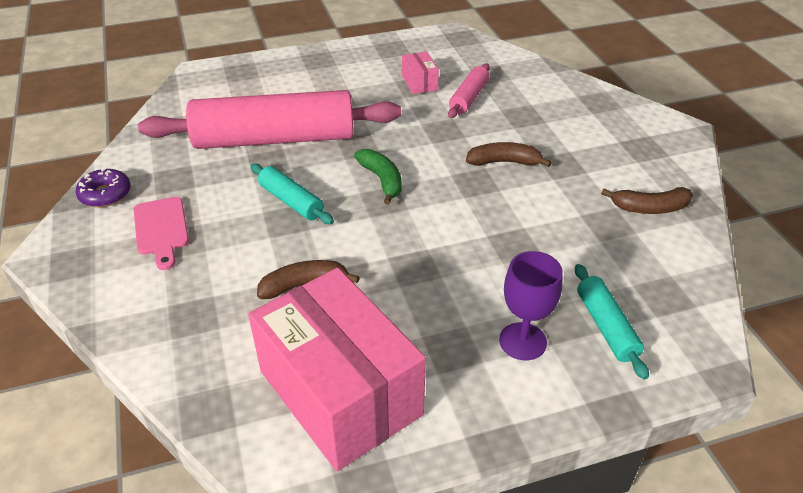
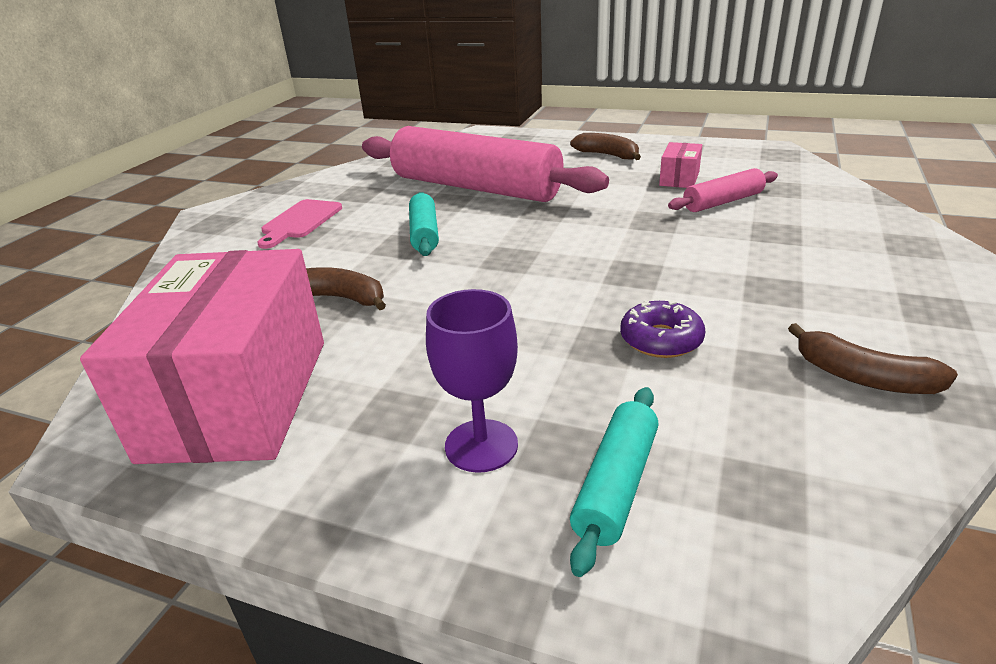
camera: 40 degrees right, 10 degrees down
purple donut [75,168,131,207] -> purple donut moved to [620,300,705,358]
green banana [354,149,402,205] -> none
brown banana [466,142,552,167] -> brown banana moved to [570,133,641,160]

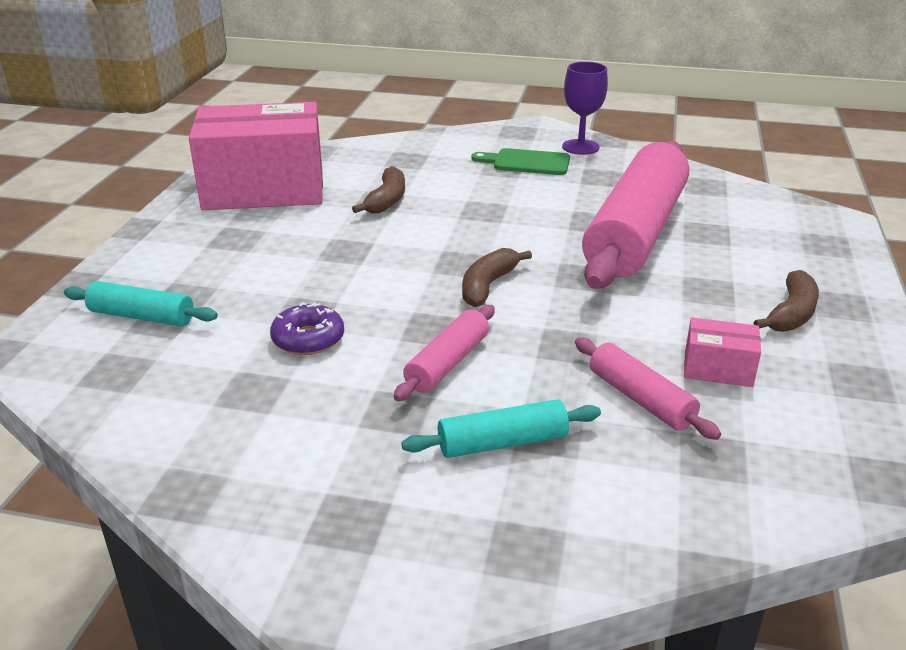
camera: 80 degrees right, 0 degrees up
pink cutting board [257,199,342,249] -> green cutting board [471,148,570,175]
turquoise rolling pin [409,192,439,256] -> turquoise rolling pin moved to [401,399,601,458]
purple goblet [426,289,518,473] -> purple goblet moved to [562,62,608,155]
brown banana [788,323,958,394] -> brown banana moved to [462,248,532,307]
none -> pink rolling pin [394,305,495,401]

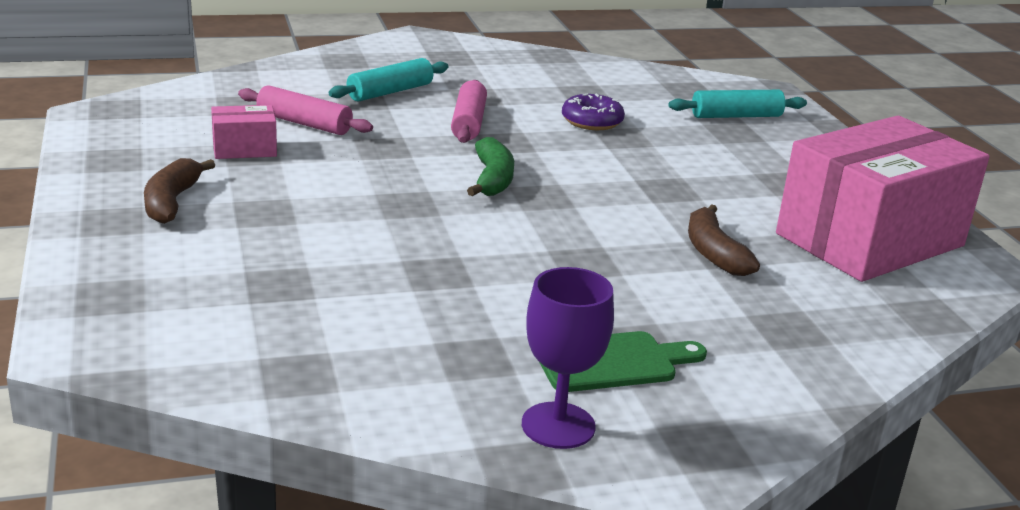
camera: 150 degrees right, 5 degrees down
brown banana [462,248,532,307] -> green banana [467,137,514,196]
pink rolling pin [582,141,689,289] -> none

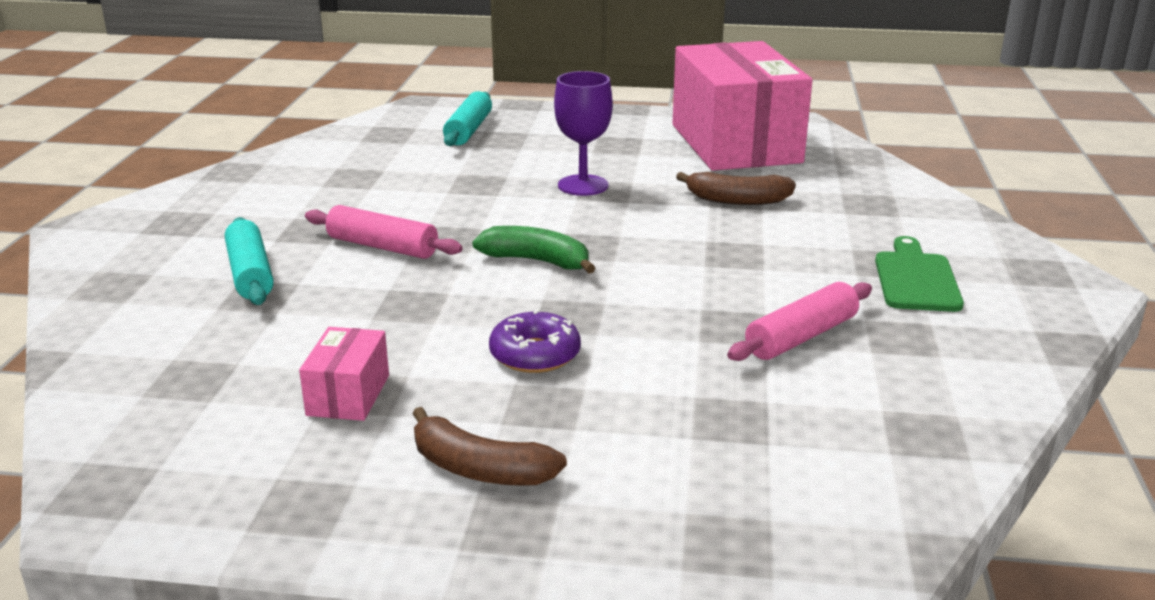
camera: 65 degrees left, 0 degrees up
pink rolling pin [238,85,373,135] -> pink rolling pin moved to [727,282,872,361]
purple goblet [522,267,614,449] -> purple goblet moved to [554,71,613,196]
purple donut [562,93,625,130] -> purple donut moved to [489,309,581,373]

